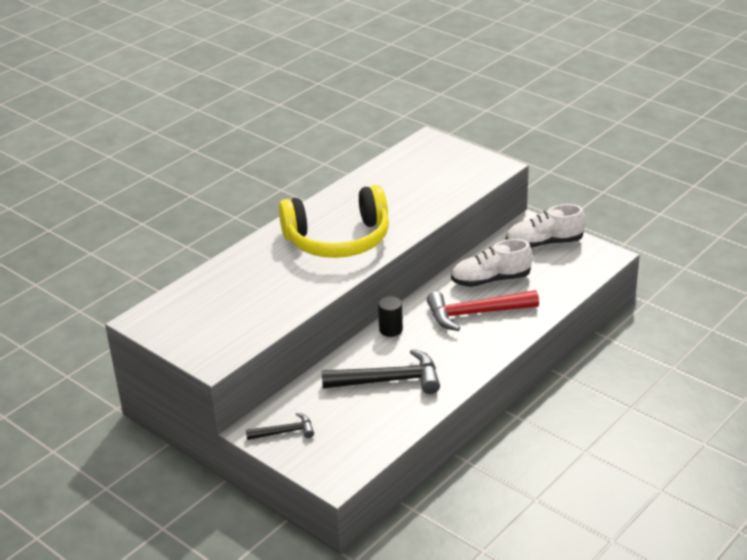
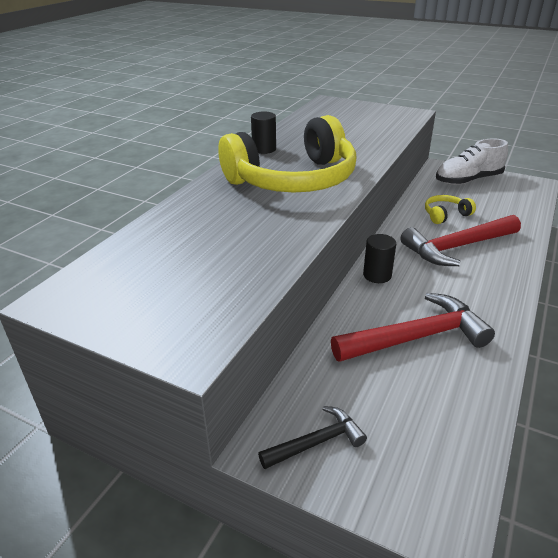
camera: 15 degrees left, 0 degrees up
black hammer [321,349,440,394] -> red hammer [331,293,495,362]
white shoe [451,239,532,287] -> yellow headphones [425,195,476,224]
none -> black cylinder [251,111,276,154]

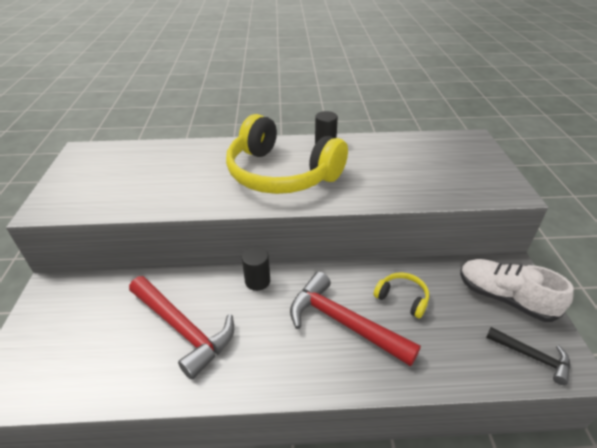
camera: 60 degrees right, 5 degrees up
black hammer [258,406,367,469] -> black hammer moved to [486,327,570,385]

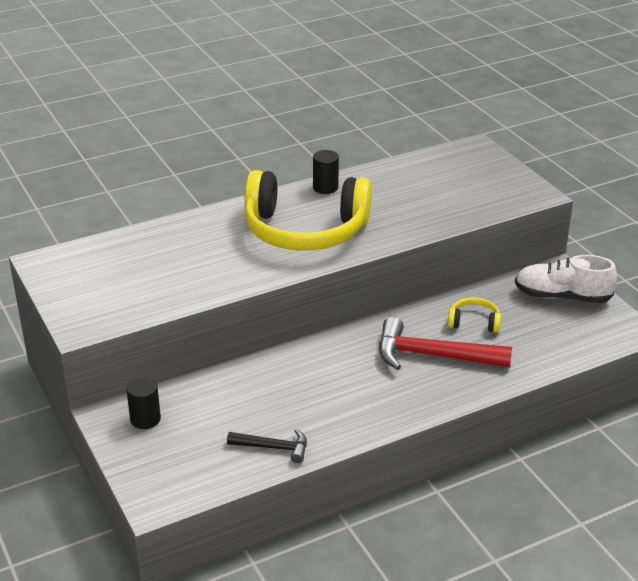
camera: 25 degrees left, 5 degrees down
red hammer [129,276,234,380] -> none
black cylinder [242,247,270,291] -> black cylinder moved to [126,377,161,429]
black hammer [486,327,570,385] -> black hammer moved to [227,429,307,463]

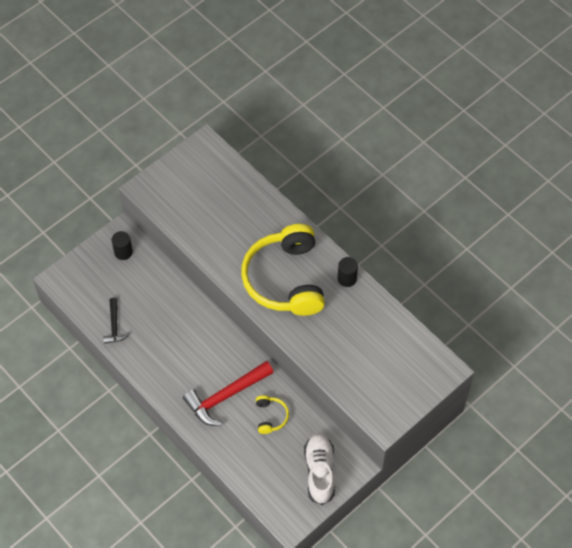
camera: 75 degrees right, 25 degrees up
red hammer [379,317,512,370] -> red hammer turned 120 degrees counterclockwise [183,361,274,426]

